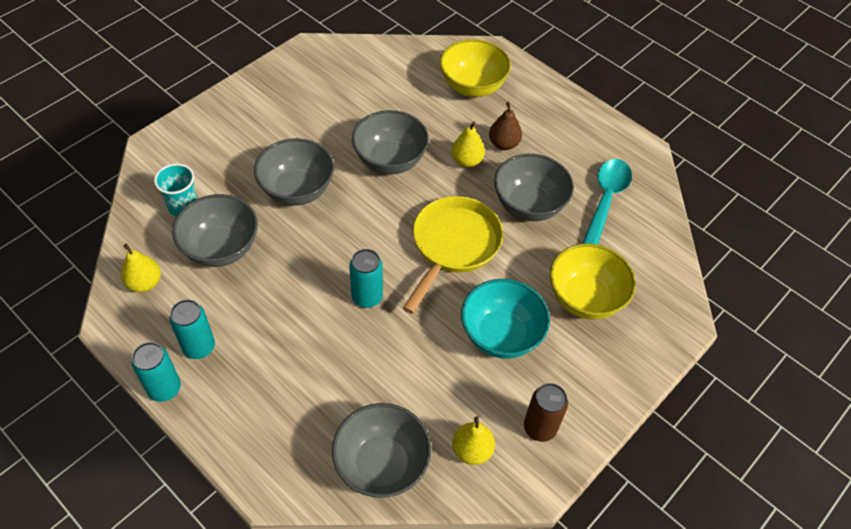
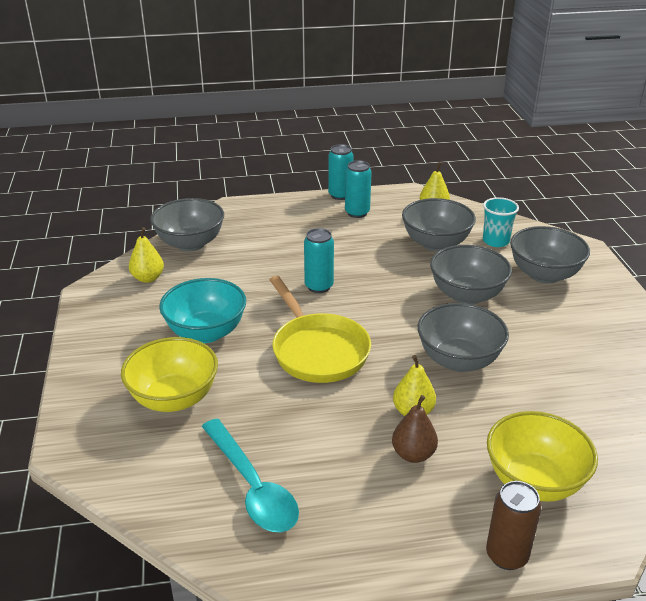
camera: 130 degrees right, 20 degrees down
grey bowl [494,154,574,221] -> grey bowl moved to [510,226,590,284]
brown can [524,383,568,442] -> brown can moved to [486,481,541,570]

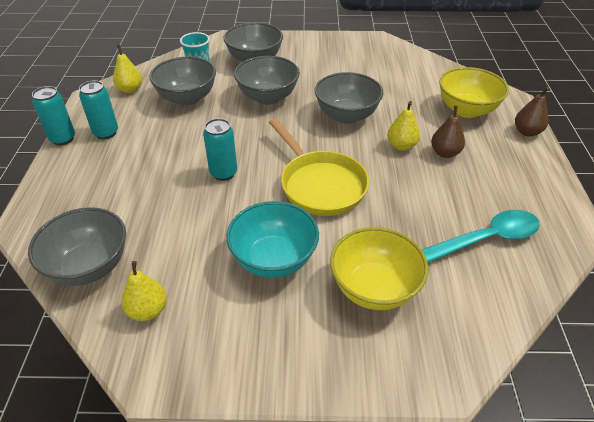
camera: 80 degrees left, 10 degrees up
yellow pan [270,276,371,383] -> yellow pan turned 75 degrees clockwise [269,118,369,216]
brown can [486,481,541,570] -> brown pear [515,87,549,137]

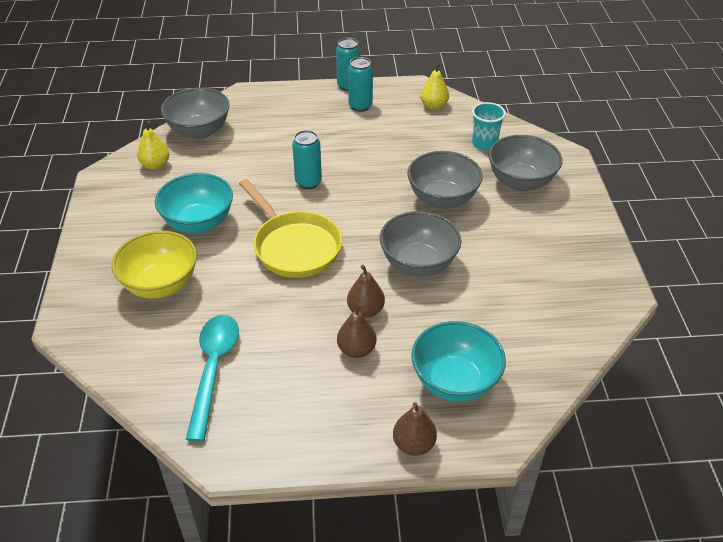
camera: 85 degrees right, 0 degrees up
grey bowl [150,57,216,106] -> none
yellow pan [269,118,369,216] -> yellow pan turned 90 degrees counterclockwise [239,179,342,278]
yellow pear [387,101,420,151] -> brown pear [347,265,385,318]
turquoise spoon [422,210,540,263] -> turquoise spoon turned 150 degrees counterclockwise [186,315,239,442]
yellow bowl [439,67,509,118] -> turquoise bowl [411,321,506,402]

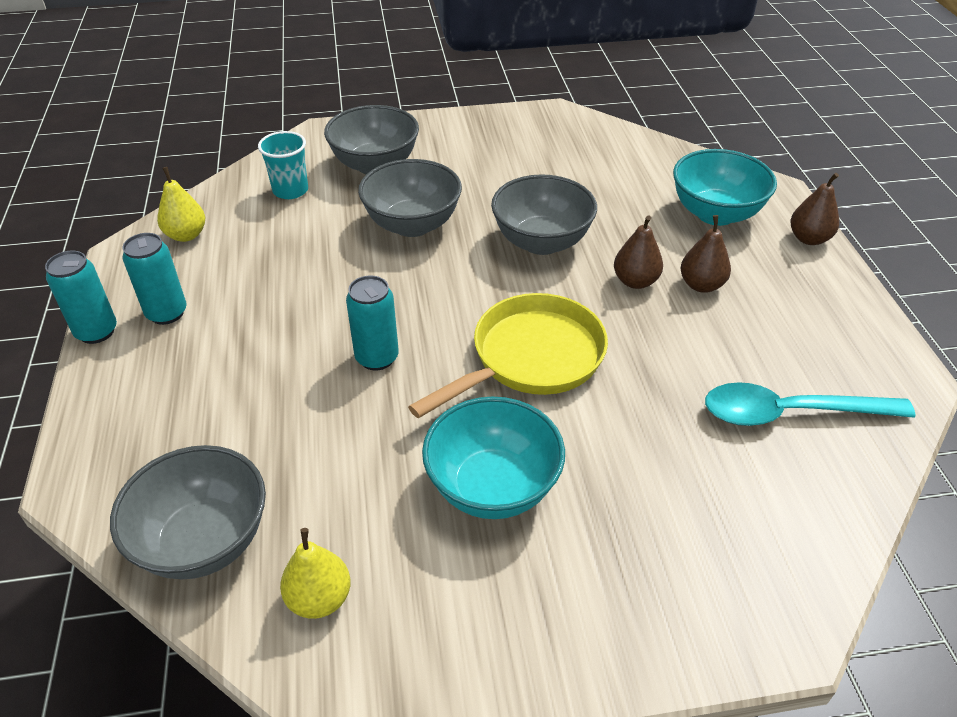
camera: 95 degrees left, 0 degrees up
yellow bowl [112,231,197,299] -> none

